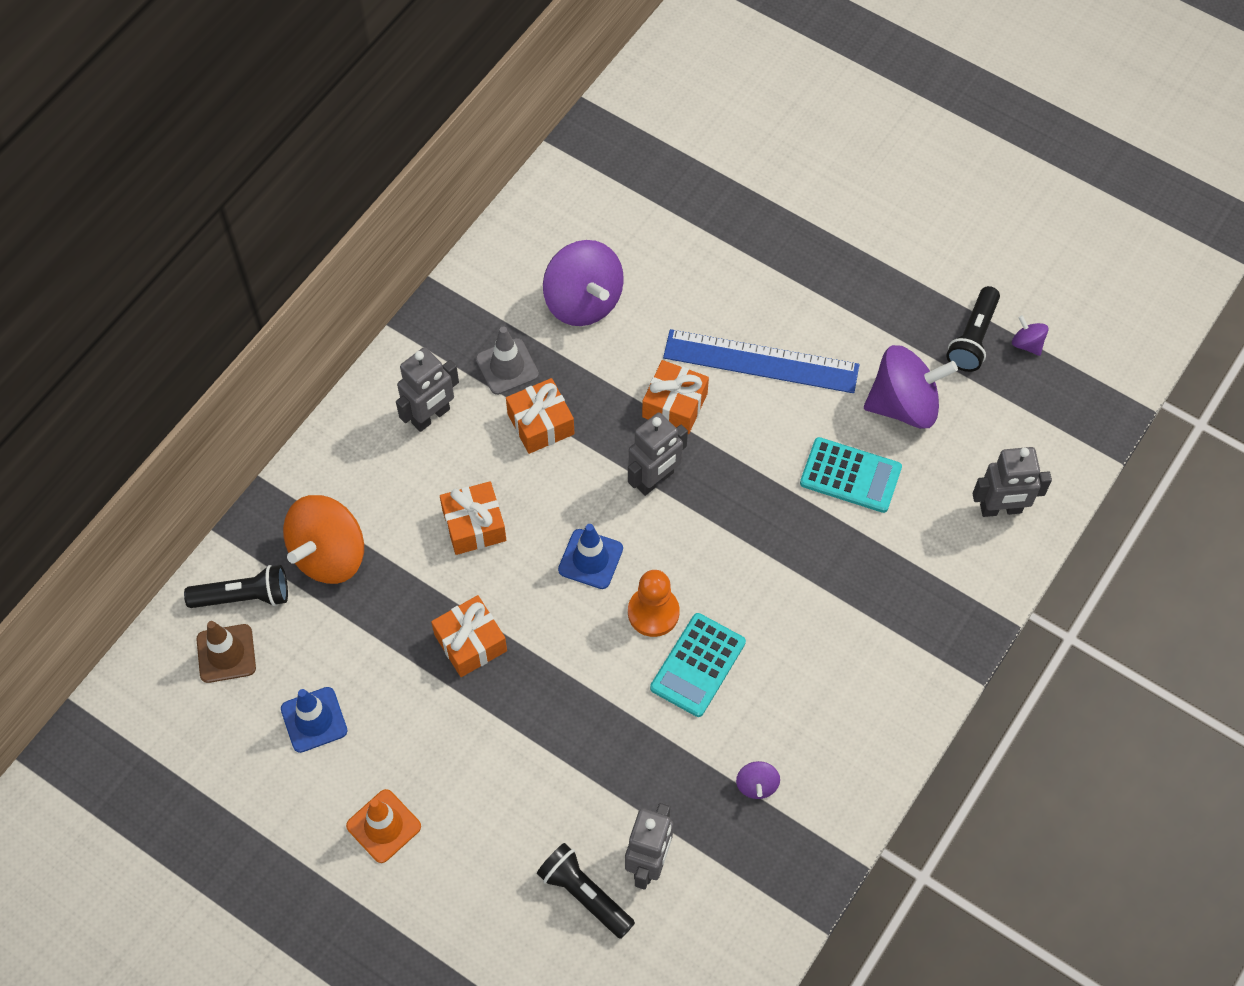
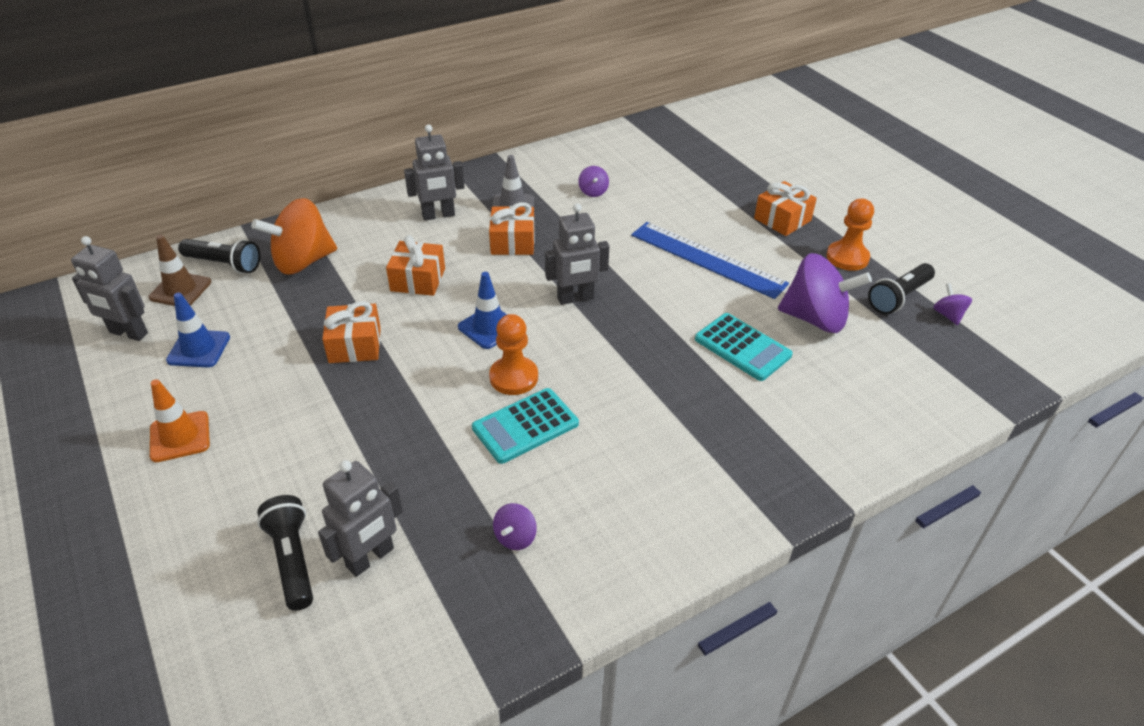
camera: 25 degrees right, 20 degrees down
purple spinning top [543,240,624,326] -> purple spinning top [578,166,609,197], size x0.44
orange gift [642,360,709,434] -> orange gift moved to [754,181,817,236]
grey robot [972,447,1052,517] -> grey robot moved to [71,236,148,341]
none -> orange pawn [826,199,874,271]

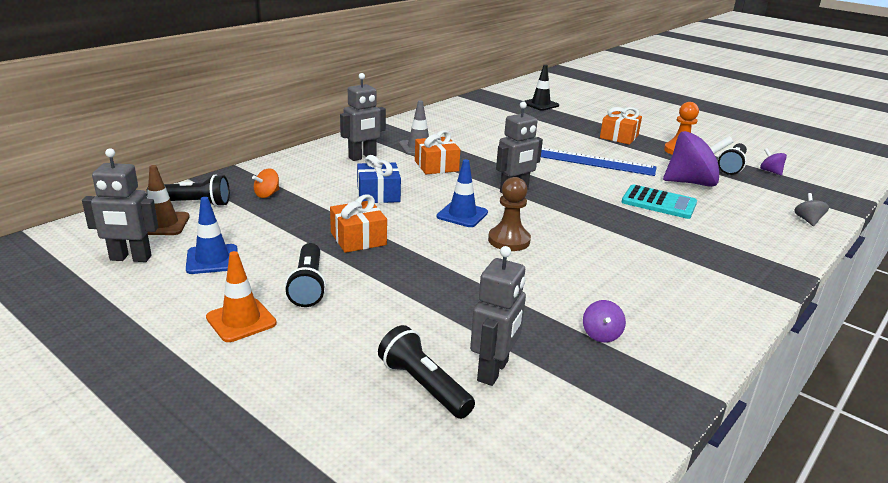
camera: 20 degrees left, 15 degrees down
orange spinning top [251,198,337,274] -> orange spinning top [252,168,279,198], size x0.44
orange gift [386,235,445,296] -> blue gift [357,155,401,203]
turquoise calculator [472,388,579,464] -> none
orange pawn [489,314,538,395] -> brown pawn [488,177,531,251]
purple spinning top [578,166,609,197] -> none
none -> black flashlight [285,243,326,307]
none -> black traffic cone [523,65,559,111]
none -> grey spinning top [794,193,829,226]

